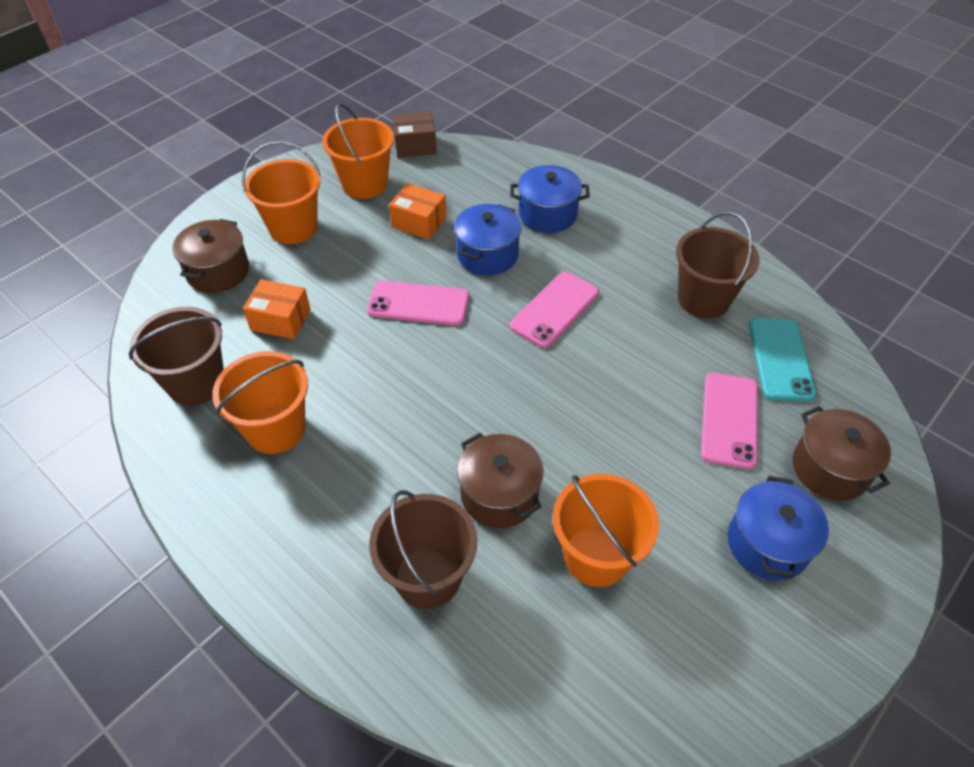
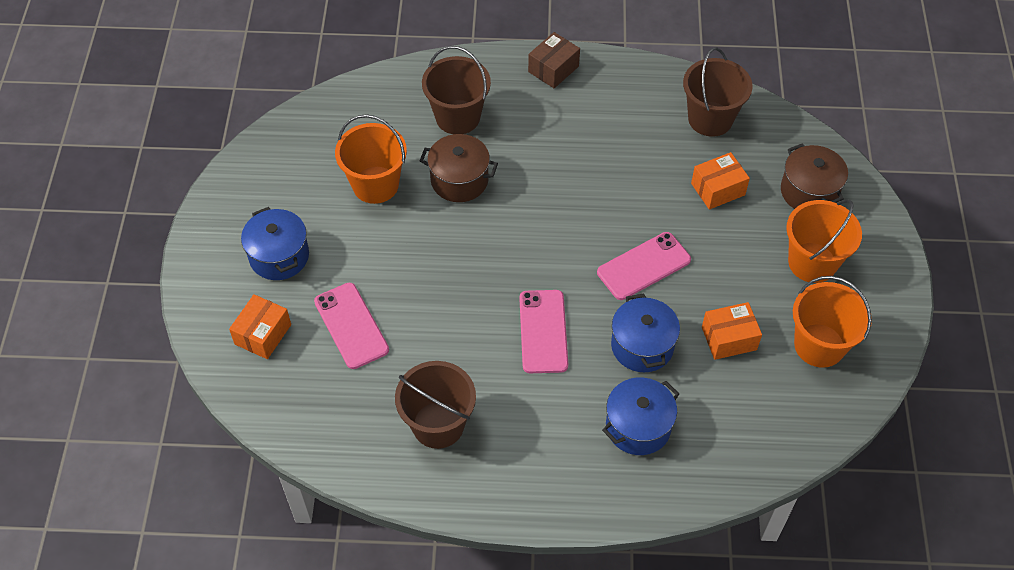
camera: 140 degrees right, 5 degrees up
orange bucket [212,351,308,454] -> none
brown box [392,111,437,158] -> brown box moved to [528,32,580,88]
turquoise phone [749,318,816,401] -> none
brown pot [793,406,891,501] -> orange box [229,294,291,359]

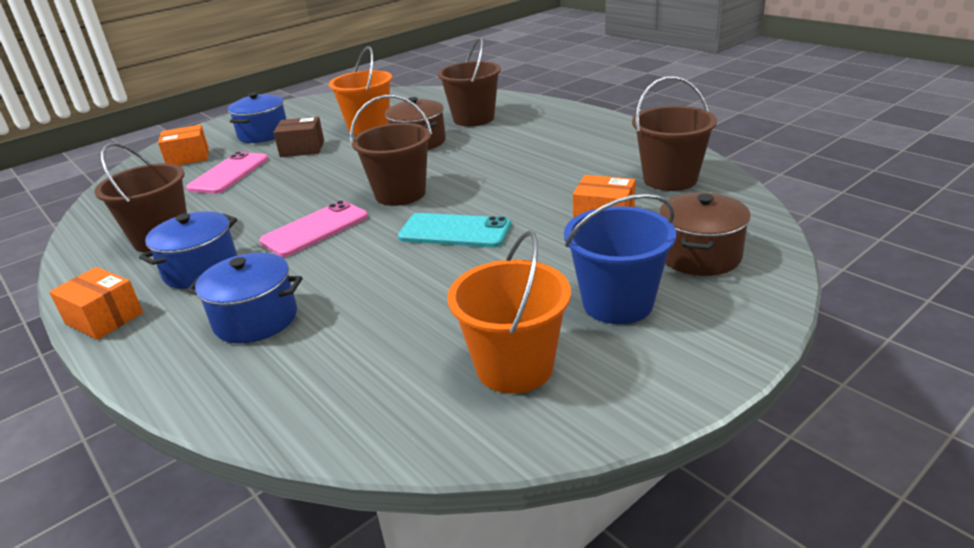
camera: 50 degrees right, 25 degrees down
brown box [528,32,580,88] -> brown box moved to [273,117,324,157]
pink phone [597,232,691,300] -> turquoise phone [398,213,511,248]
blue pot [611,294,680,372] -> blue pot moved to [139,211,238,289]
orange box [702,302,762,360] -> orange box moved to [49,267,143,340]
orange bucket [786,199,862,283] -> blue bucket [564,193,676,324]
none -> brown bucket [350,95,432,206]

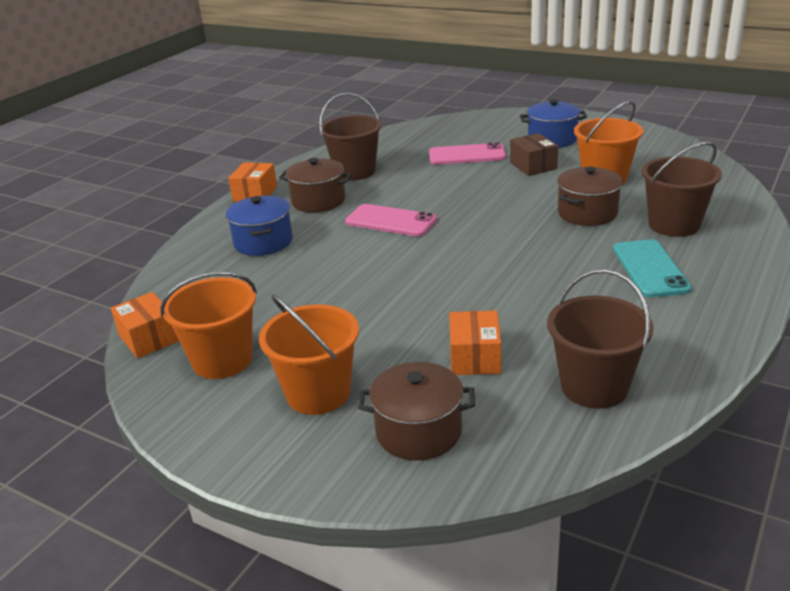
camera: 70 degrees right, 0 degrees up
blue pot [139,211,238,289] -> brown pot [279,158,352,212]
orange box [158,125,209,165] -> orange box moved to [111,292,179,358]
brown bucket [350,95,432,206] -> none
turquoise phone [398,213,511,248] -> turquoise phone moved to [613,239,691,297]
blue bucket [564,193,676,324] -> orange bucket [259,294,359,415]

